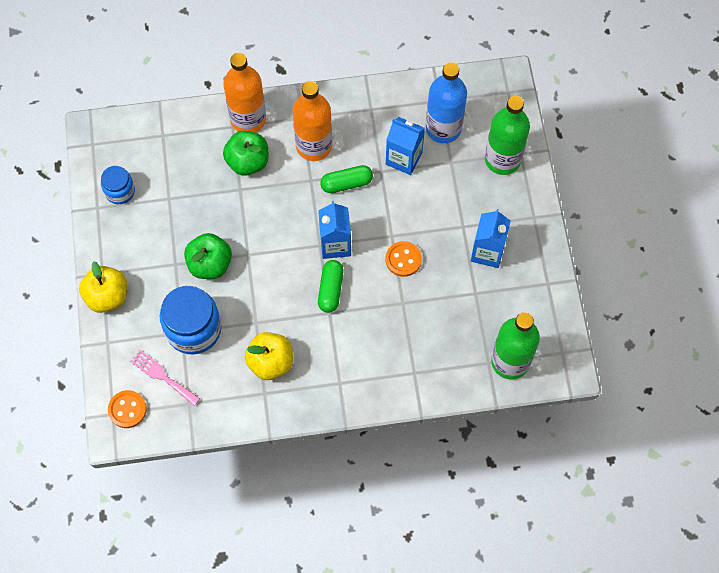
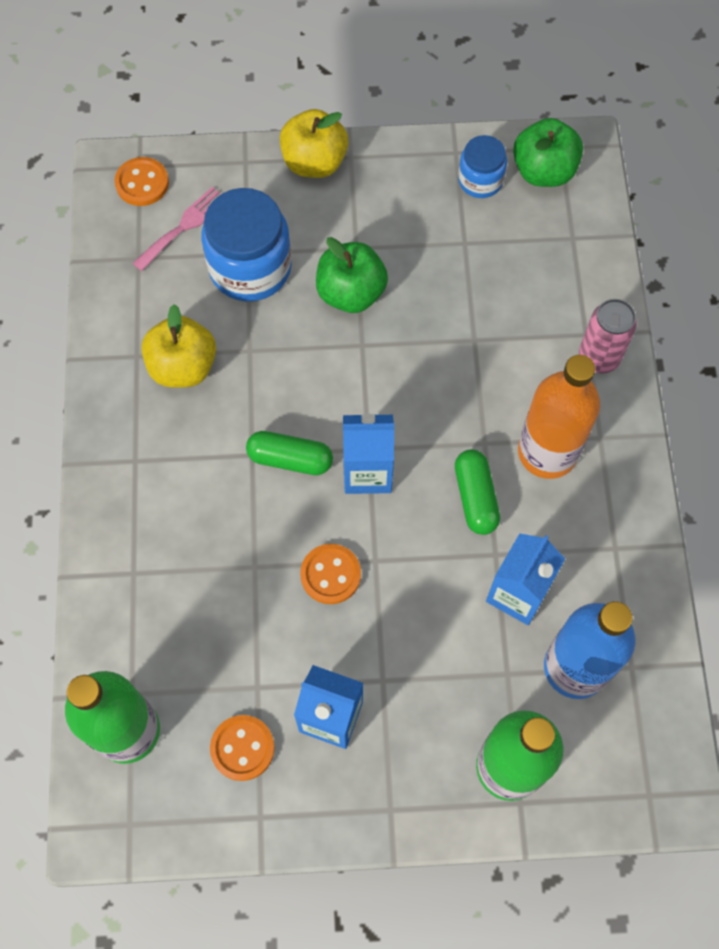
camera: 95 degrees right, 0 degrees up
orange bottle [223,53,266,133] -> pink can [579,299,637,373]
green apple [223,131,268,176] -> green apple moved to [513,118,583,187]
none -> orange button [210,715,275,781]

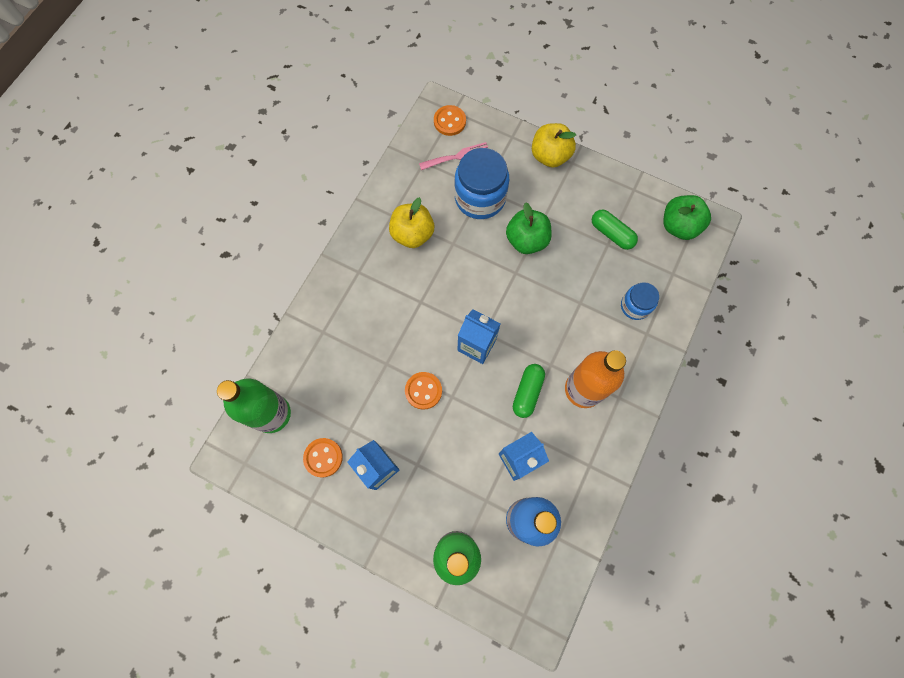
camera: 30 degrees right, 5 degrees up
green capsule [246,431,333,475] -> green capsule moved to [592,209,638,250]
blue jar [458,135,507,198] -> blue jar moved to [621,282,659,320]
pink can [579,299,637,373] -> none

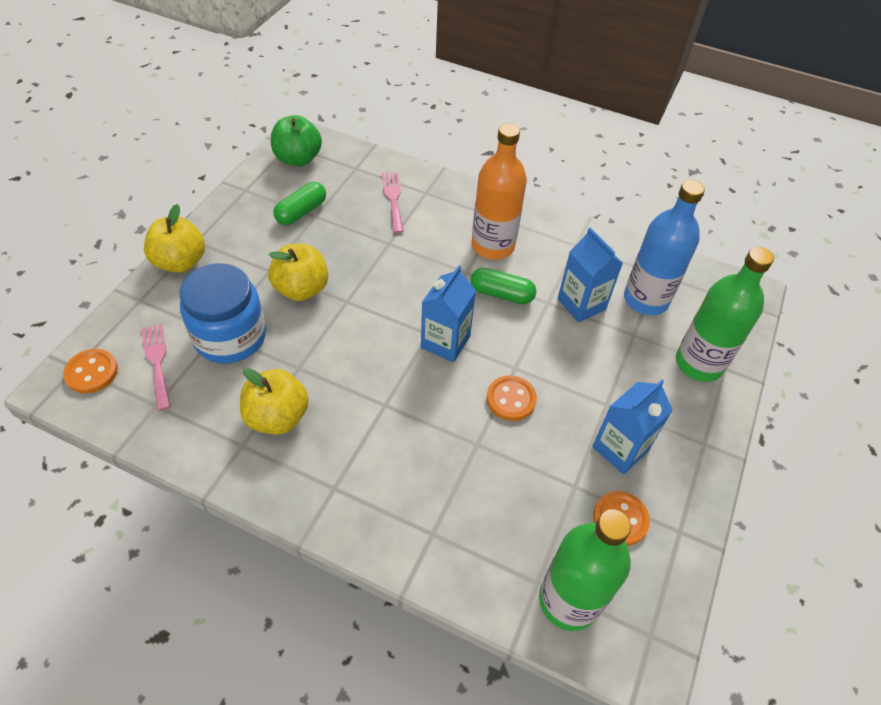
camera: 95 degrees left, 20 degrees down
green apple [506,202,552,254] -> yellow apple [268,244,328,301]
blue jar [621,282,659,320] -> pink fork [382,172,404,233]

